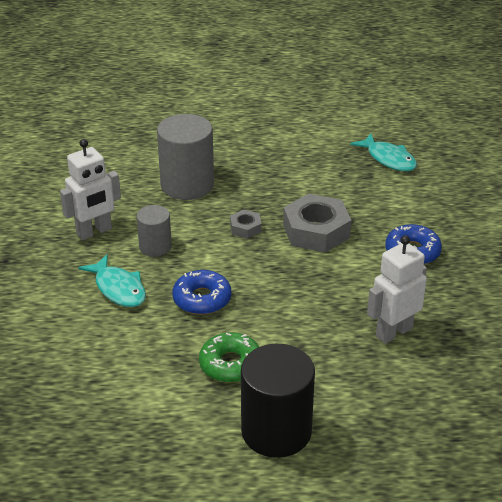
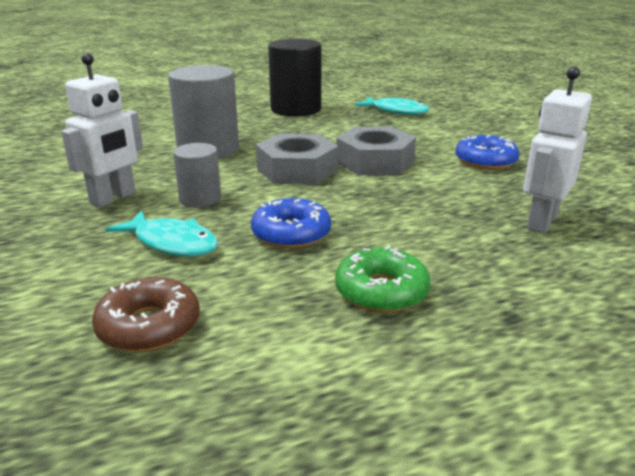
camera: 20 degrees left, 10 degrees down
grey nut [230,210,262,239] -> grey nut [256,133,338,185], size x2.03
black cylinder [241,344,315,458] -> black cylinder moved to [268,39,321,116]
none -> brown donut [92,277,200,352]

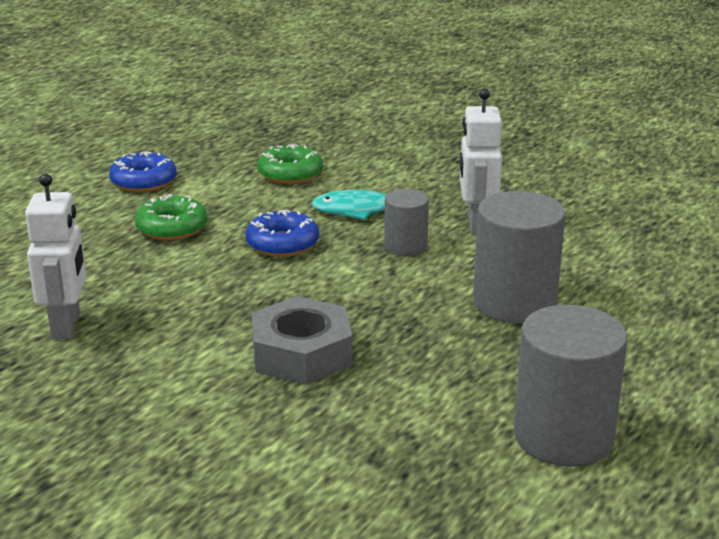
camera: 145 degrees right, 0 degrees up
brown donut [92,277,200,352] -> green donut [257,144,323,184]
grey nut [256,133,338,185] -> none
black cylinder [268,39,321,116] -> grey cylinder [514,305,628,466]
turquoise fish [355,97,429,115] -> none
blue donut [455,135,520,170] -> blue donut moved to [109,151,177,192]

